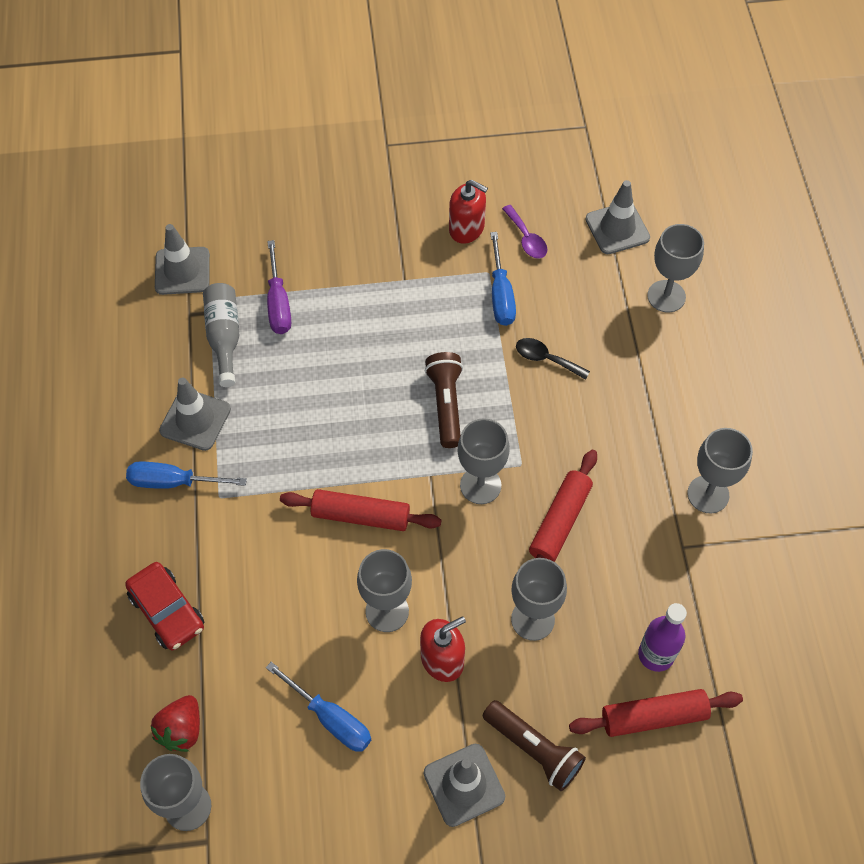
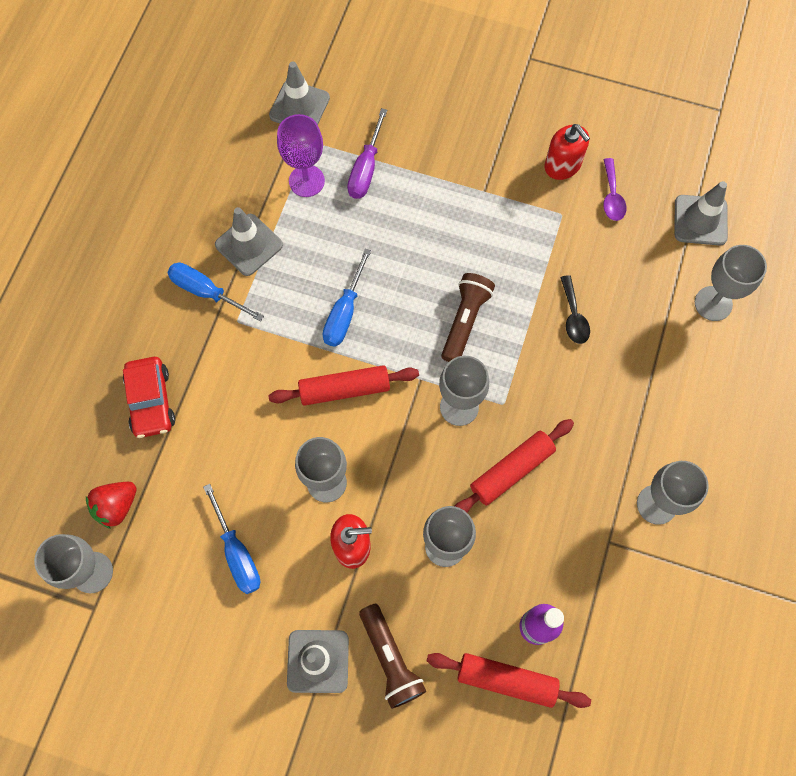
camera: 25 degrees right, 10 degrees up
grey bottle [203,283,239,387] -> purple goblet [277,114,325,197]
red rolling pin [280,489,442,531] -> red rolling pin turned 45 degrees counterclockwise [268,365,419,406]
blue screwdriver [490,232,516,326] -> blue screwdriver moved to [322,249,371,347]
black spoon [516,338,590,380] -> black spoon turned 150 degrees counterclockwise [560,275,590,344]

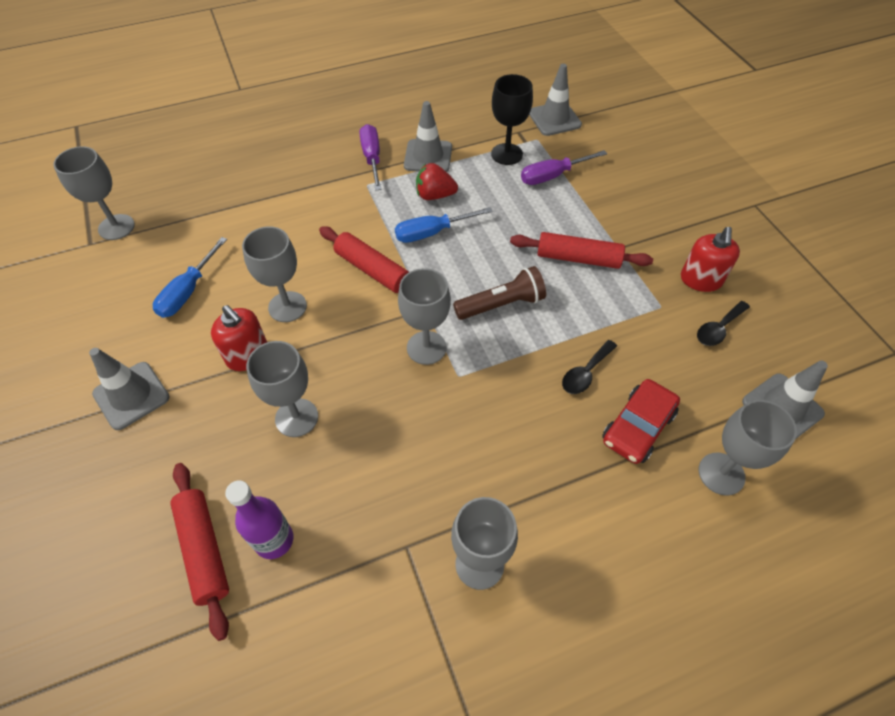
camera: 50 degrees right, 15 degrees down
red strawberry [86,482,137,529] -> red strawberry moved to [416,163,458,200]
red car [123,357,175,438] -> red car moved to [602,379,680,464]
blue screwdriver [167,263,264,322] -> purple screwdriver [360,124,382,191]
purple goblet [277,114,325,197] -> black goblet [491,74,533,165]
brown flashlight [359,604,426,709] -> none
red rolling pin [455,419,574,513] -> red rolling pin moved to [510,232,653,269]
purple spoon [603,158,626,221] -> black spoon [697,301,750,346]

